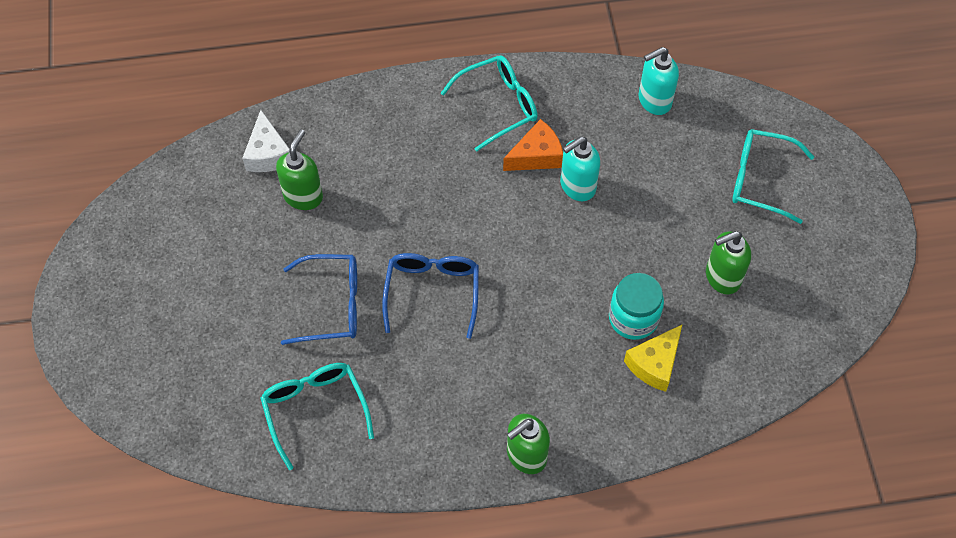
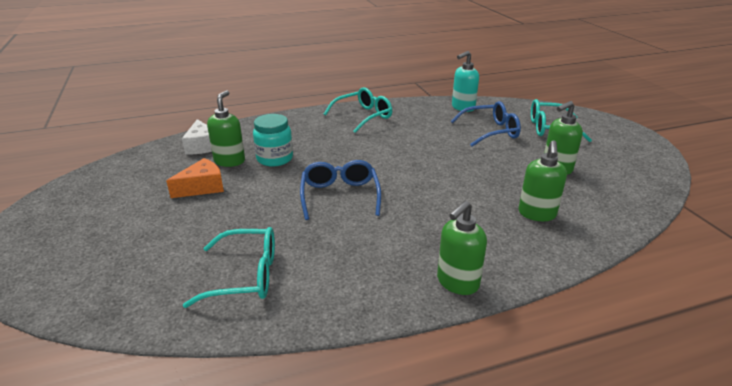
camera: 10 degrees left, 30 degrees down
turquoise glasses [260,363,374,470] -> turquoise glasses turned 120 degrees clockwise [183,227,275,308]
blue glasses [281,254,357,345] -> blue glasses moved to [451,101,521,147]
orange cheese [503,119,563,171] -> orange cheese moved to [166,158,224,198]
turquoise soap dispenser [560,136,600,201] -> none
turquoise jar [609,273,664,340] -> turquoise jar moved to [253,114,293,167]
yellow cheese [624,325,682,392] -> green soap dispenser [518,141,567,221]

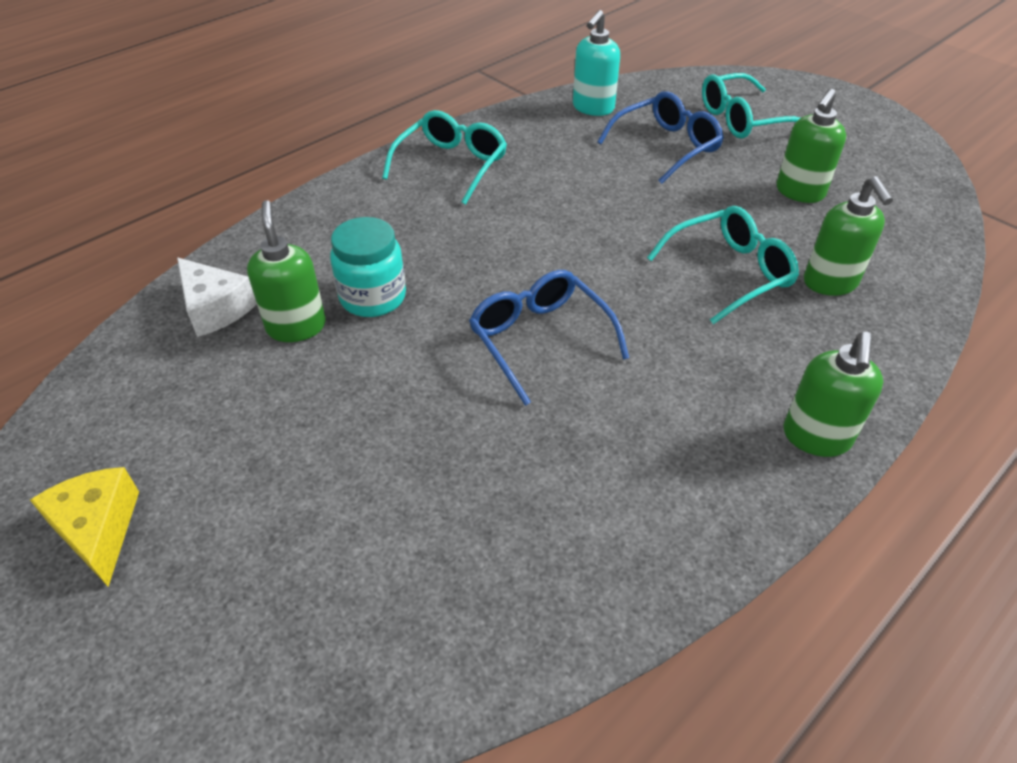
camera: 25 degrees left, 15 degrees up
orange cheese [166,158,224,198] -> none
turquoise glasses [183,227,275,308] -> turquoise glasses moved to [647,206,799,324]
none -> yellow cheese [30,467,139,587]

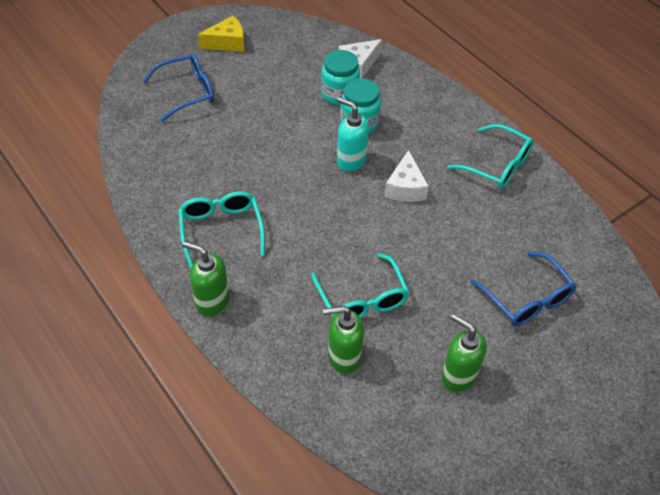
camera: 95 degrees right, 5 degrees up
green soap dispenser [247,200,326,342] -> turquoise jar [321,50,360,105]
blue glasses [469,270,629,406] -> blue glasses moved to [143,53,214,122]
turquoise soap dispenser [573,10,620,116] -> turquoise soap dispenser moved to [337,97,369,172]
turquoise glasses [702,73,800,139] -> turquoise glasses moved to [178,191,265,268]
none -> white cheese [385,150,429,202]

